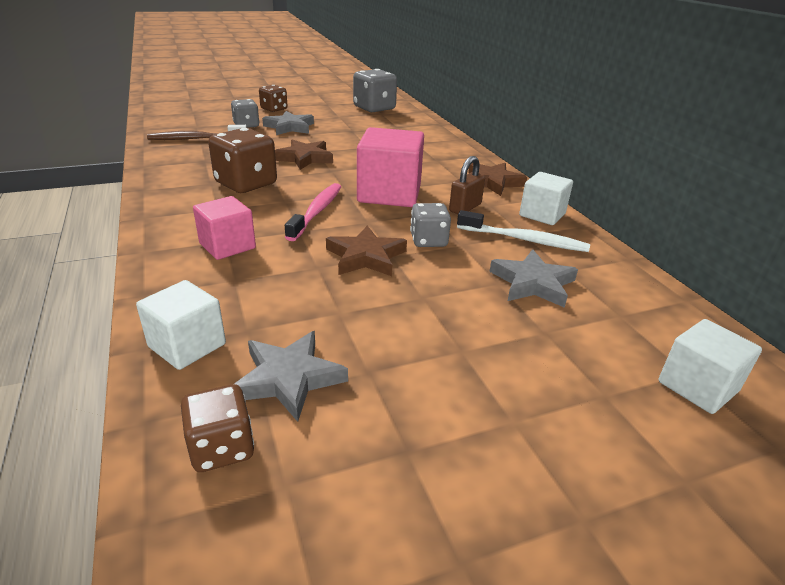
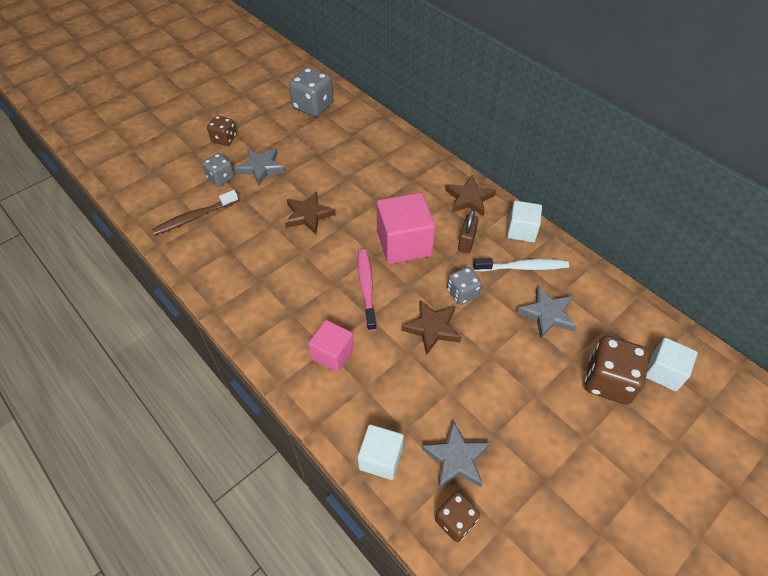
camera: 20 degrees left, 20 degrees up
brown dice [208,128,277,193] -> brown dice moved to [585,336,649,404]

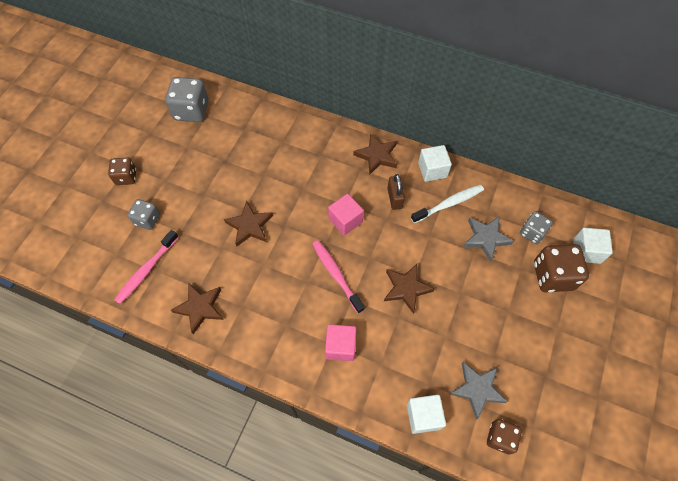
camera: 25 degrees left, 10 degrees up
brown toothbrush [151,190,239,236] -> pink toothbrush [115,230,179,304]
grey star [235,148,285,185] -> none
pink cube [377,192,435,264] -> pink cube [328,194,364,235], size x0.61
grey dice [447,267,482,305] -> grey dice moved to [520,211,553,244]
none -> brown star [171,283,224,334]

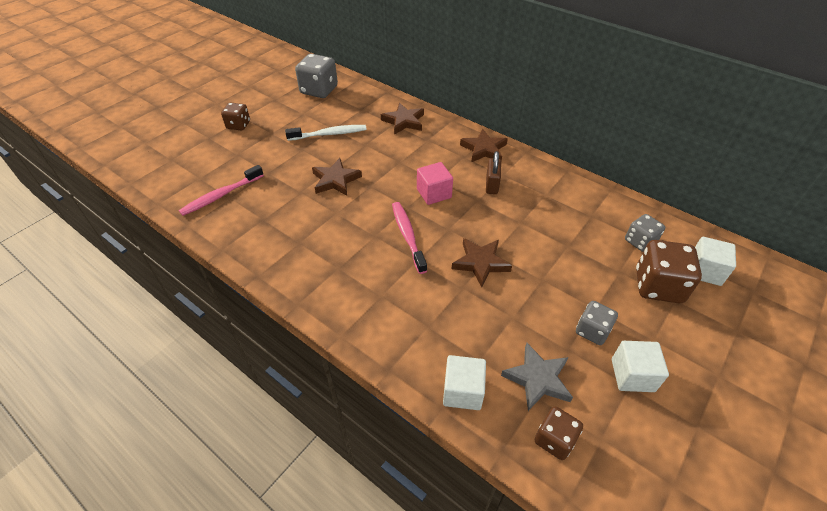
camera: 15 degrees right, 15 degrees down
grey dice [127,199,160,230] -> grey dice moved to [576,301,618,345]
brown star [171,283,224,334] -> brown star moved to [381,103,424,135]
pink cube [325,324,356,361] -> none
white toothbrush [411,184,484,223] -> white toothbrush moved to [285,125,367,141]
white cube [418,145,452,182] -> white cube moved to [612,341,669,392]
grey star [463,216,514,262] -> none

